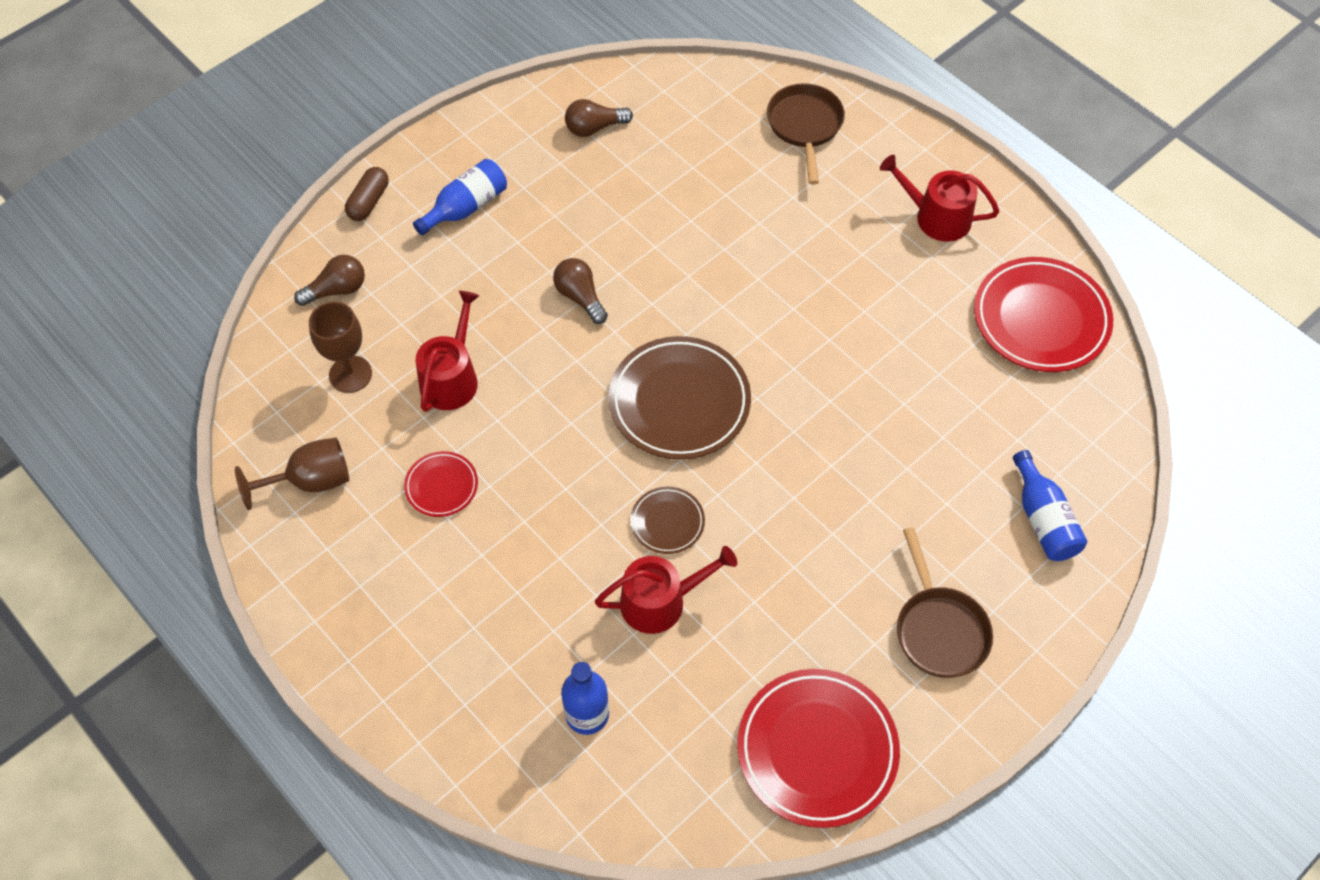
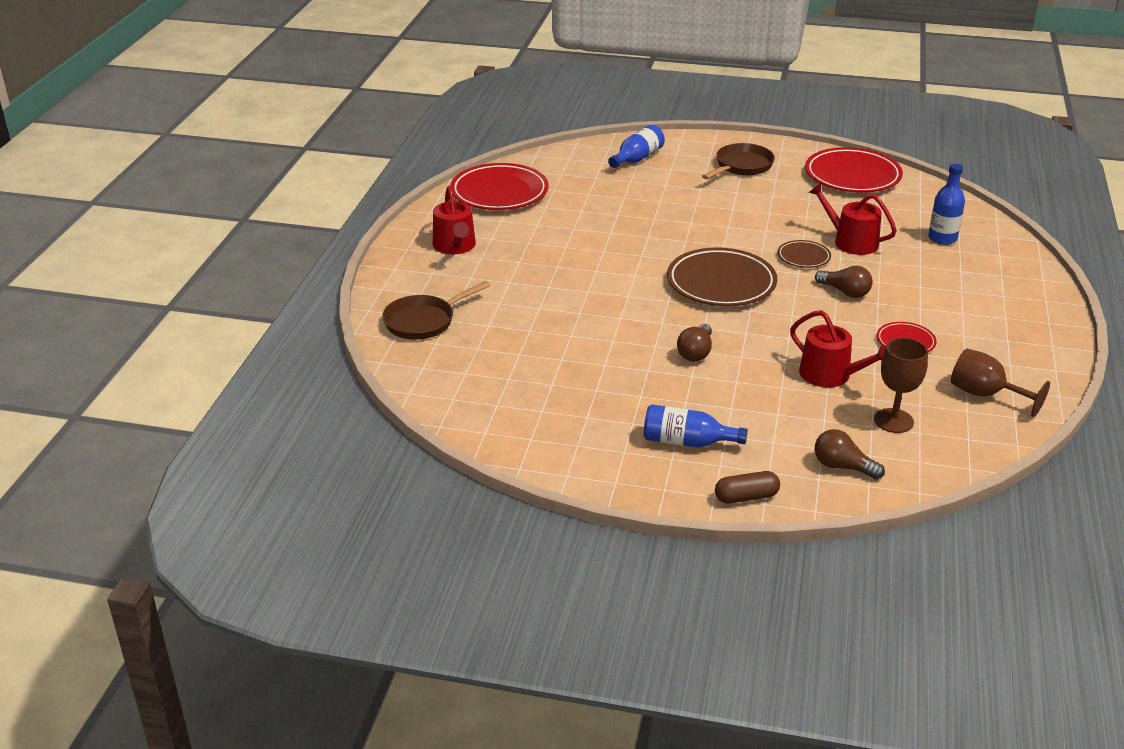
camera: 125 degrees left, 25 degrees down
red watering can [416,291,479,412] -> red watering can turned 120 degrees counterclockwise [790,310,886,387]
brown light bulb [565,99,633,137] -> brown light bulb moved to [815,266,873,298]

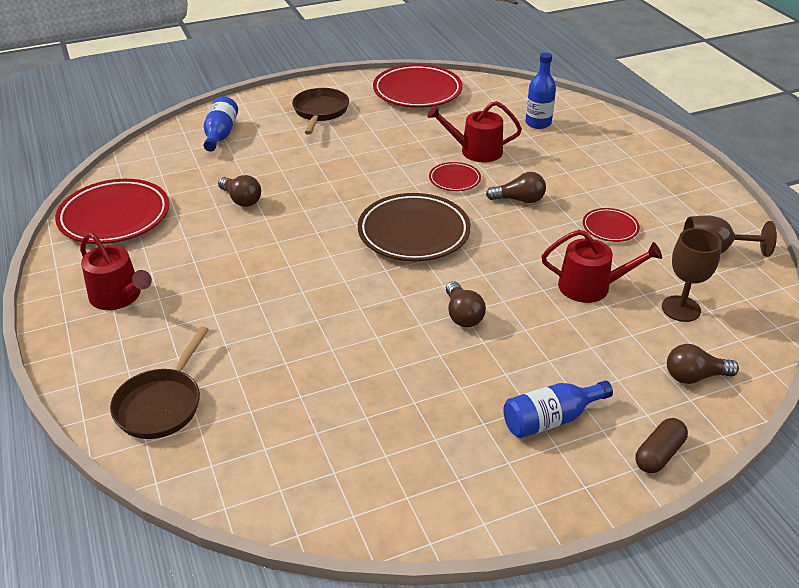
camera: 35 degrees left, 5 degrees up
brown plate [777,240,831,268] -> red plate [429,162,481,191]
none -> brown light bulb [218,175,261,207]

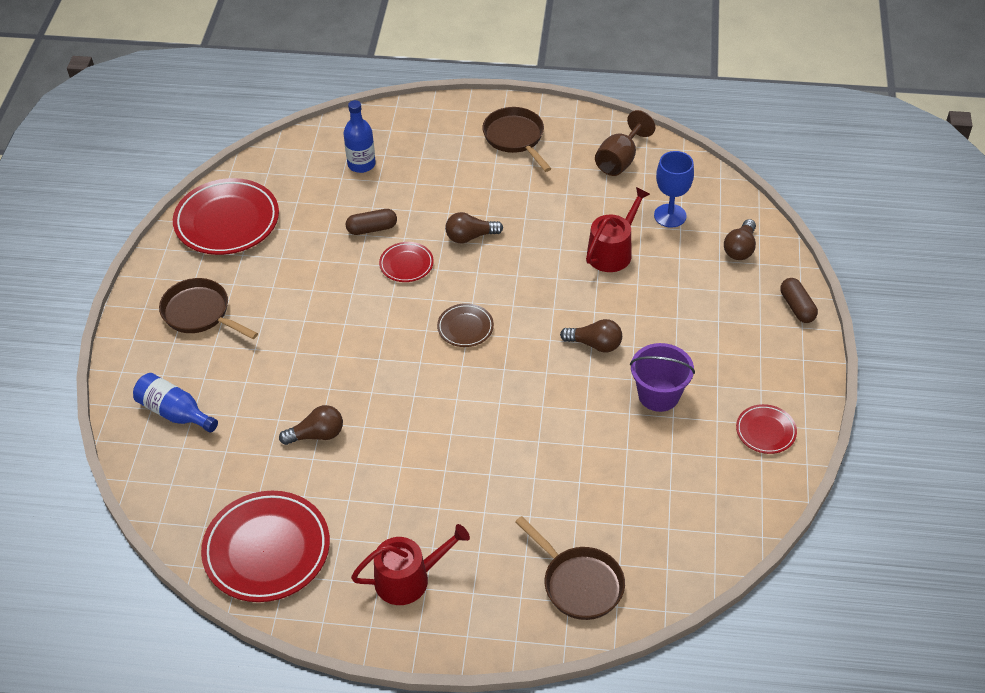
camera: 60 degrees left, 10 degrees up
brown plate [358,193,471,261] -> brown plate [437,303,494,347], size x0.50
red watering can [427,101,522,162] -> brown capsule [346,209,397,235]
brown light bulb [486,172,546,203] -> brown light bulb turned 135 degrees counterclockwise [445,212,503,243]
blue bottle [503,381,613,438] -> none
red plate [583,208,640,242] -> red plate moved to [736,404,797,454]
brown goblet [662,228,722,322] -> blue goblet [654,151,694,228]
none -> brown pan [482,107,552,172]
none -> purple bucket [630,343,695,412]

